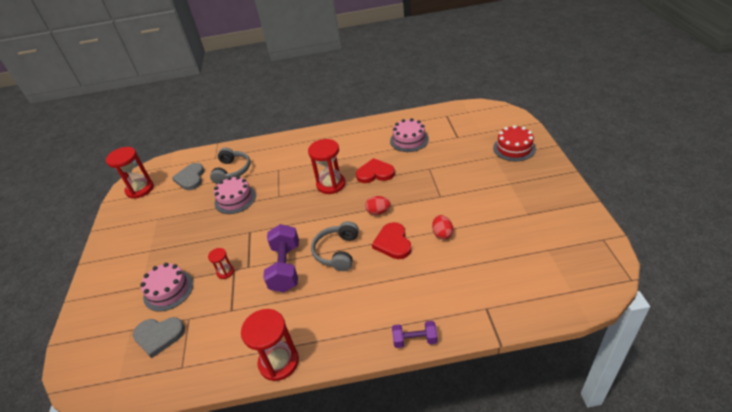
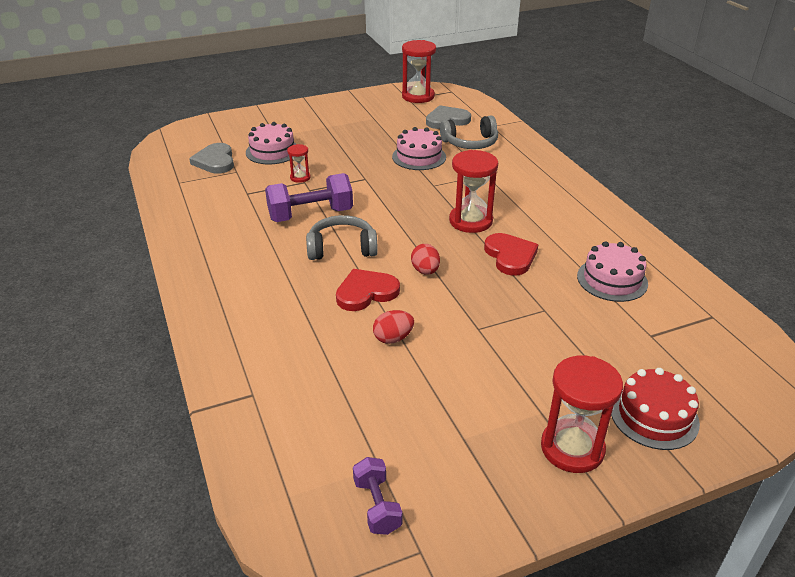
camera: 70 degrees right, 5 degrees down
red hourglass [241,309,299,381] -> red hourglass moved to [541,356,623,473]
purple dumbbell [392,321,438,348] -> purple dumbbell moved to [353,457,402,535]

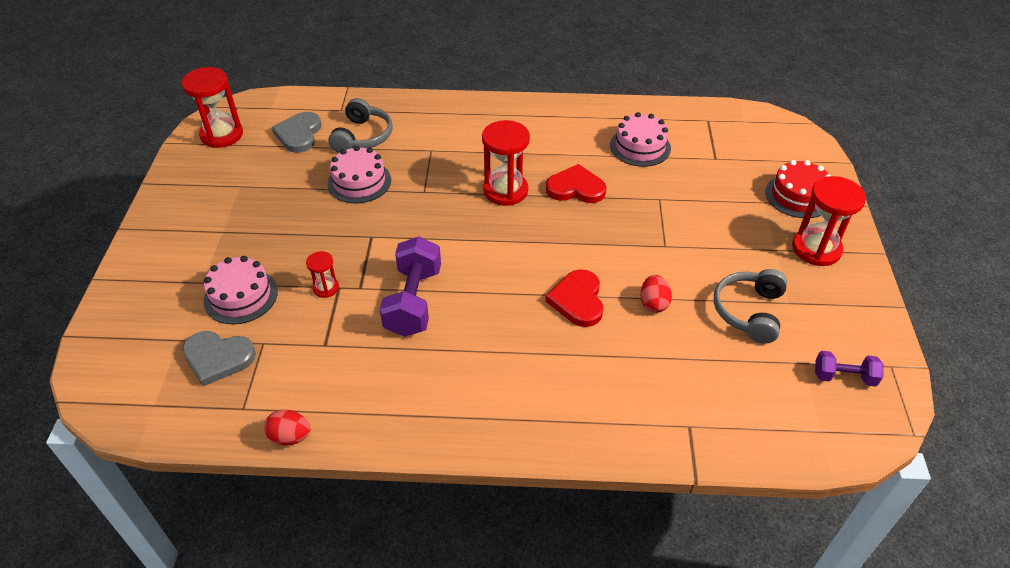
camera: 65 degrees left, 10 degrees up
grey headphones [306,215,378,260] -> grey headphones moved to [714,269,787,343]
red egg [411,244,440,275] -> red egg moved to [264,410,310,445]

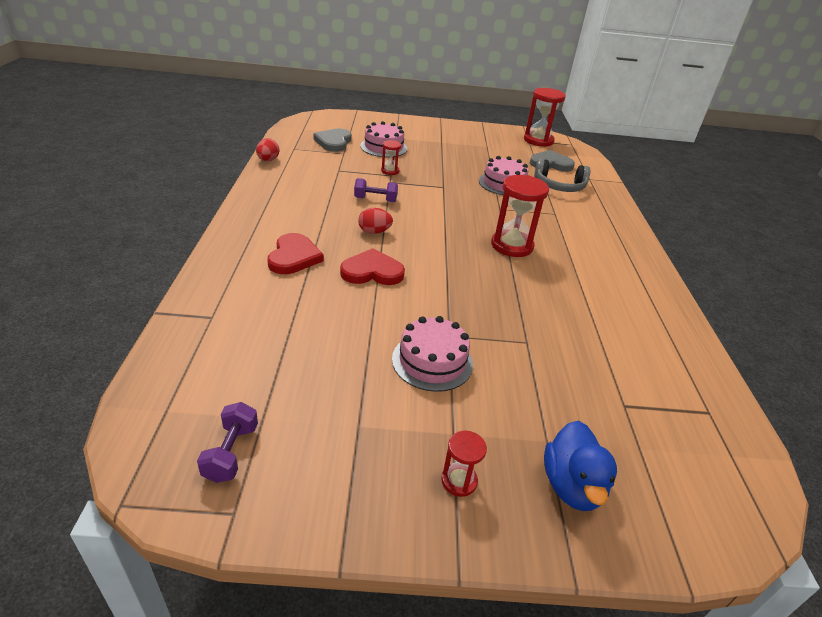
camera: 85 degrees right, 10 degrees down
purple dumbbell [380,236,441,337] -> purple dumbbell [354,178,398,202], size x0.56
red heart [546,164,607,203] -> red heart moved to [267,233,324,274]
pink cake [610,112,671,167] -> pink cake moved to [392,316,473,392]
red egg [640,275,672,313] -> red egg moved to [358,208,393,234]
grey headphones [714,269,787,343] -> none
red cake [765,160,831,218] -> blue duck [544,421,617,511]
red hourglass [792,176,866,266] -> red hourglass [441,431,487,497], size x0.51

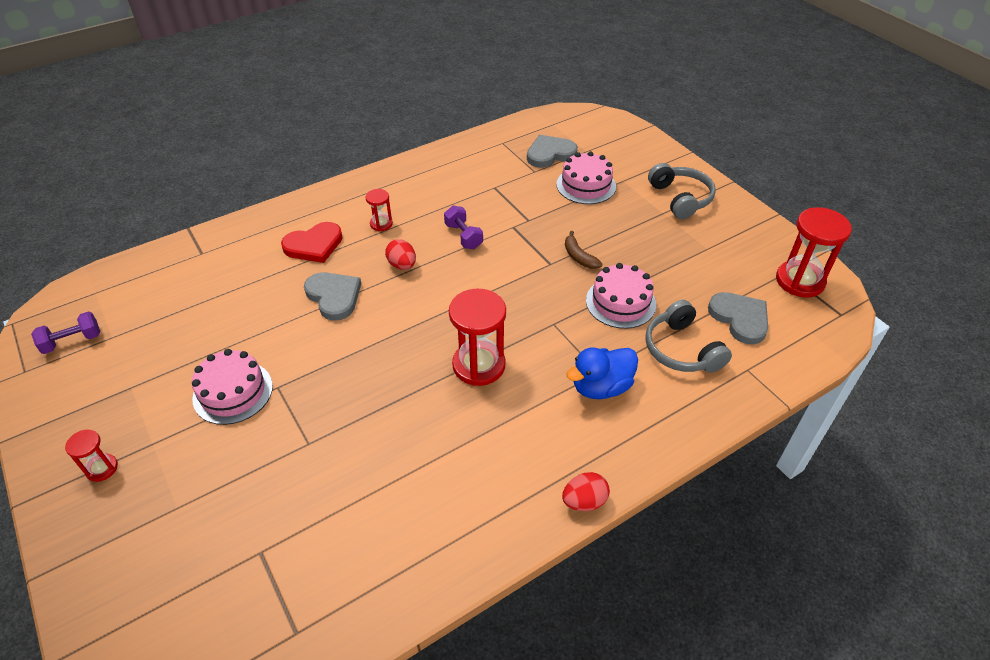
camera: 60 degrees right, 10 degrees up
red egg [256,138,279,161] -> red egg moved to [562,472,610,511]
red heart [340,248,405,285] -> grey heart [304,272,361,321]
red hourglass [381,140,401,175] -> red hourglass moved to [366,189,393,231]
blue duck [544,421,617,511] -> blue duck moved to [566,347,638,399]
none -> brown banana [565,231,603,269]
none -> grey headphones [648,163,716,219]

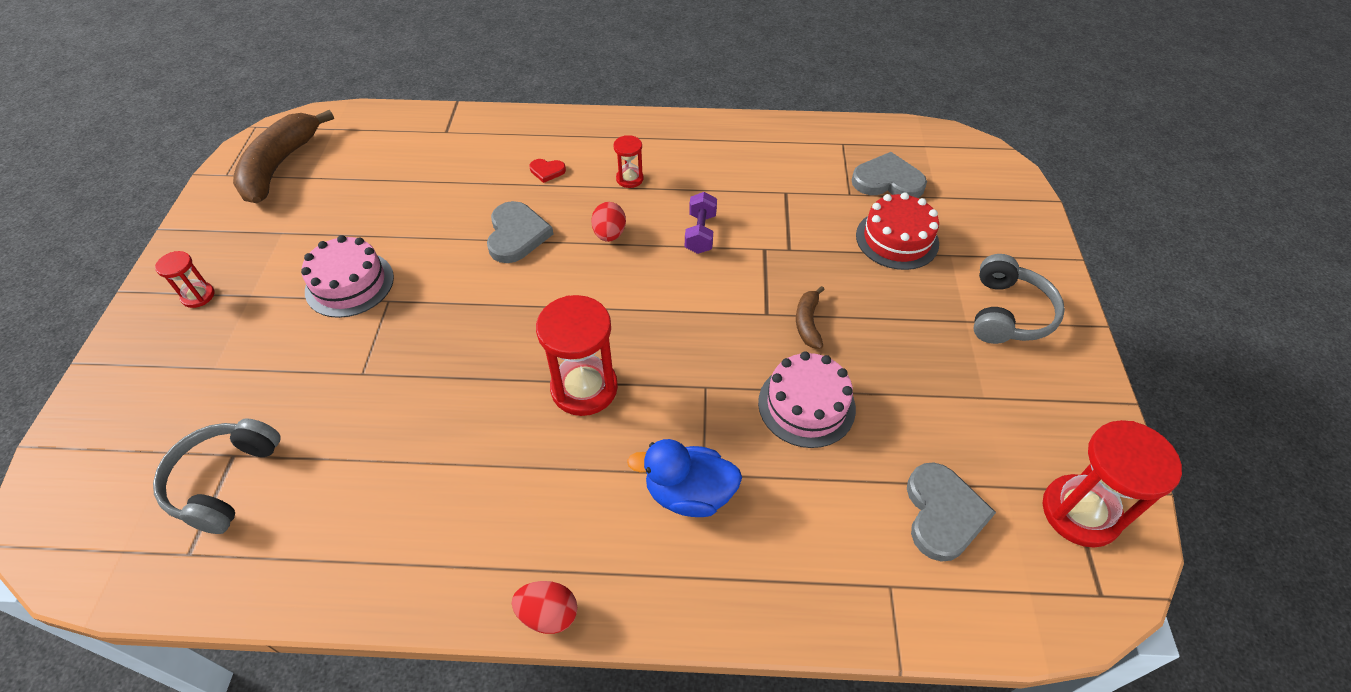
camera: 35 degrees right, 5 degrees up
purple dumbbell [31,311,100,354] -> brown banana [233,110,334,203]
red heart [281,222,343,263] -> red heart [529,159,566,183], size x0.51
pink cake [557,151,616,204] -> red cake [856,192,939,270]
grey headphones [645,300,732,373] -> grey headphones moved to [153,418,281,534]

